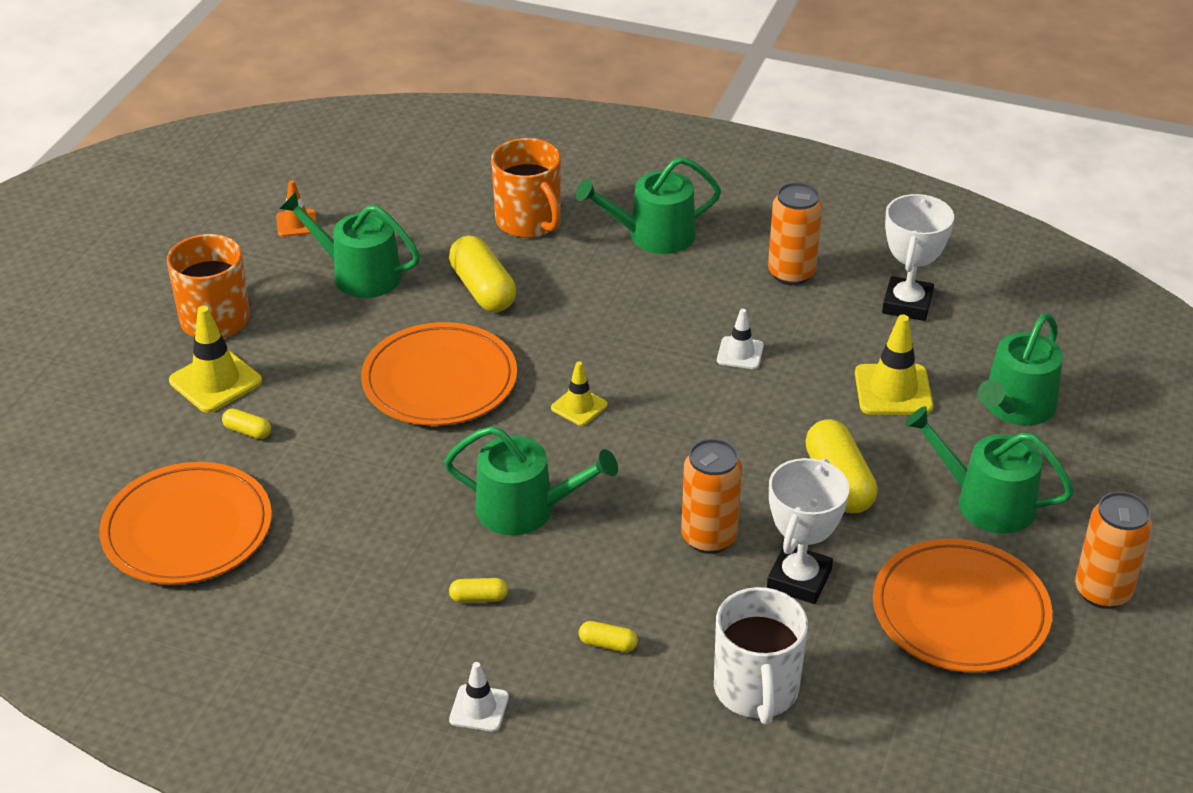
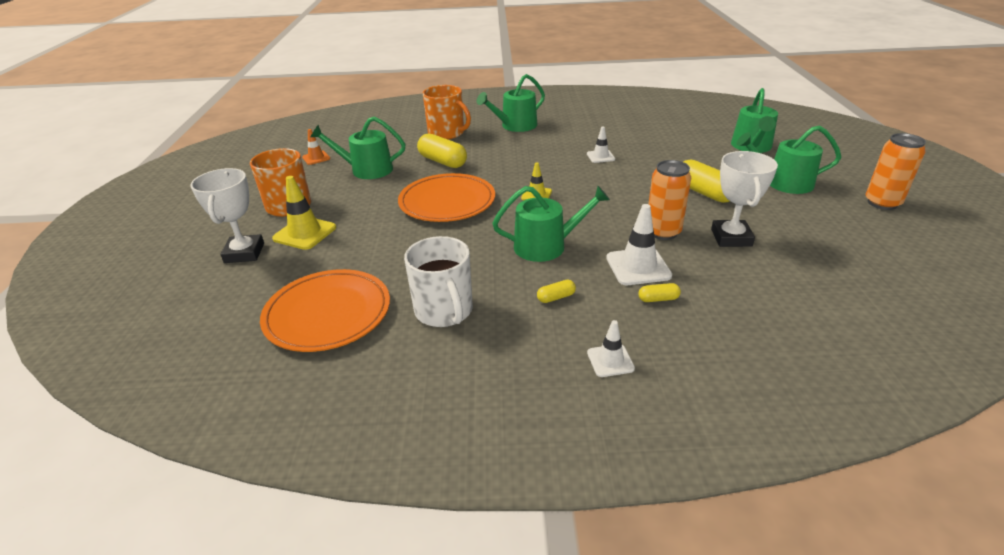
camera: 20 degrees left, 5 degrees down
yellow capsule [222,408,271,439] -> none
white mug [714,587,808,725] -> white mug moved to [404,236,473,327]
orange can [768,182,822,285] -> none
yellow traffic cone [855,314,933,415] -> none
orange plate [873,538,1052,673] -> none
white trophy [882,194,954,321] -> white trophy moved to [190,168,264,263]
none -> white traffic cone [606,204,672,285]

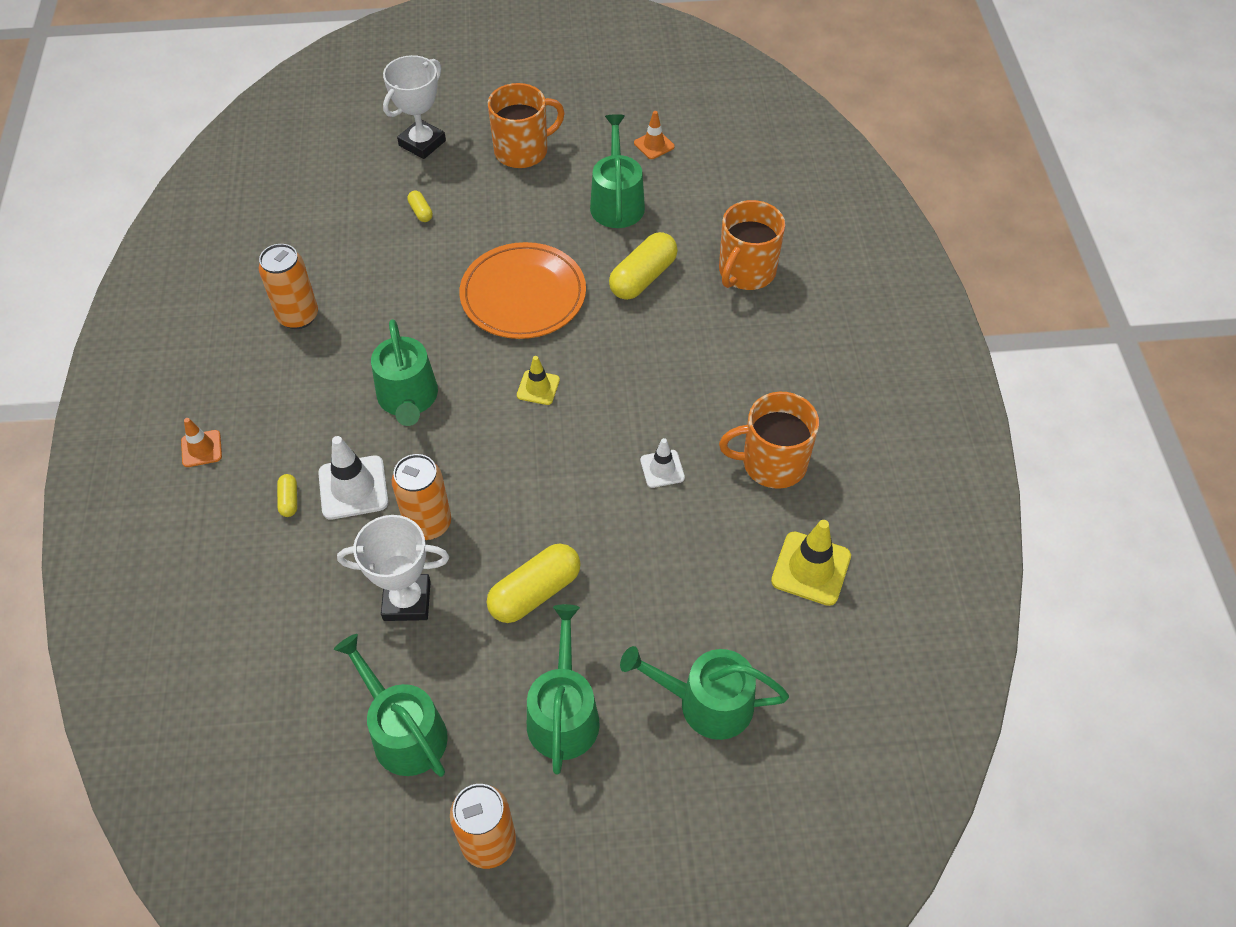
camera: 85 degrees right, 20 degrees up
white trophy [190,168,264,263] -> white trophy turned 45 degrees counterclockwise [383,55,446,159]
orange plate [260,269,390,352] -> none
yellow traffic cone [272,176,336,250] -> yellow traffic cone moved to [771,520,851,606]
white mug [404,236,473,327] -> orange can [259,244,318,329]
green watering can [477,74,545,132] -> green watering can moved to [334,634,448,777]
yellow capsule [537,280,576,303] -> yellow capsule moved to [407,191,433,222]
white traffic cone [587,320,635,377] -> orange traffic cone [181,418,222,467]
none -> orange mug [719,392,819,489]

